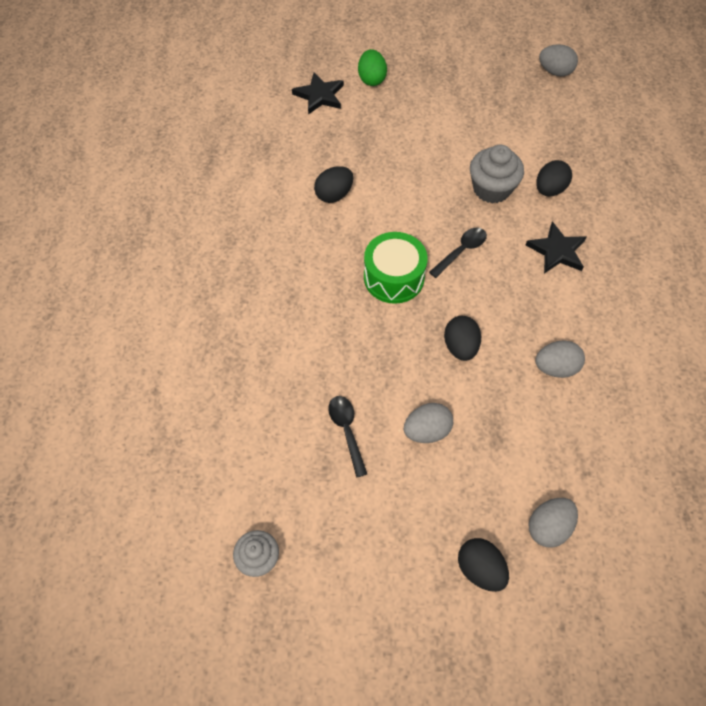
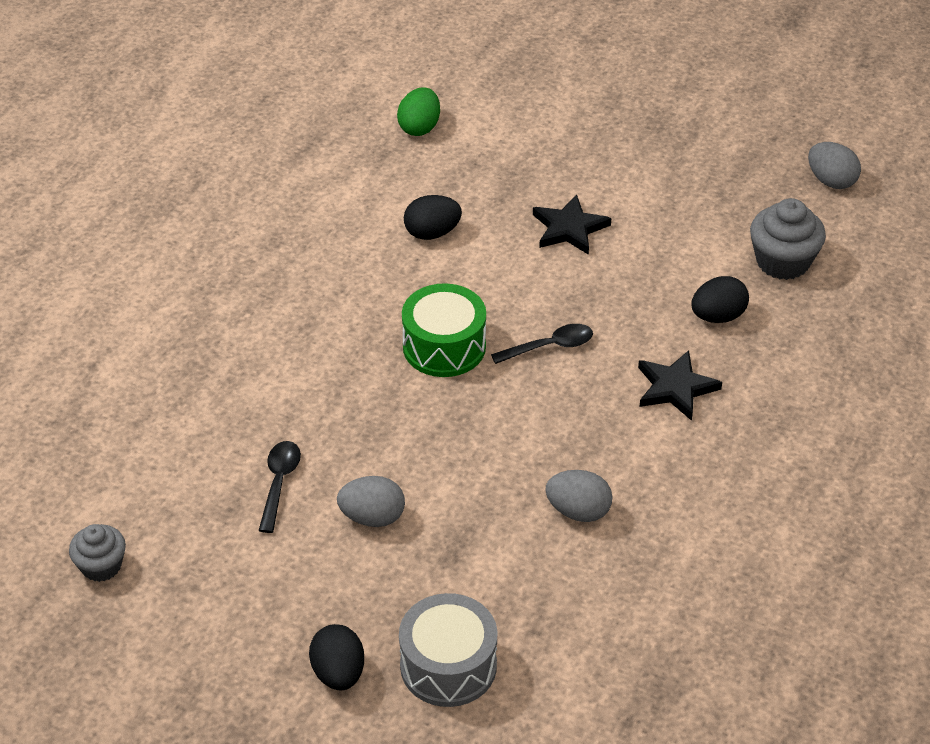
camera: 25 degrees right, 15 degrees down
black star [292,72,344,114] -> black star moved to [533,194,611,255]
green egg [358,49,387,86] -> green egg moved to [397,87,440,136]
black egg [444,316,481,361] -> none
grey cupcake [470,145,524,204] -> grey cupcake moved to [750,198,826,280]
grey egg [528,498,578,548] -> grey drum [399,593,498,707]

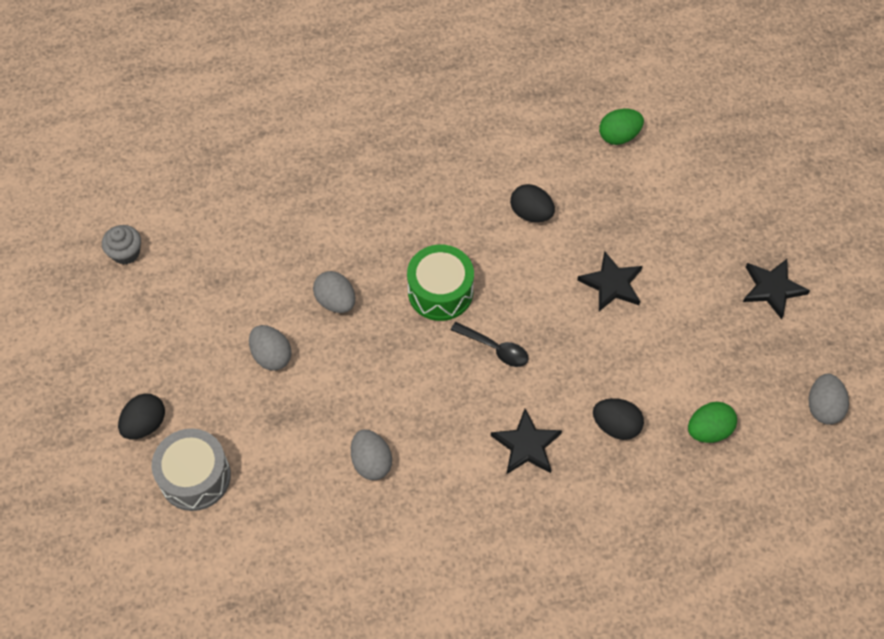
camera: 50 degrees right, 15 degrees up
black spoon [259,441,301,533] -> none
grey cupcake [750,198,826,280] -> green egg [688,402,737,443]
none -> grey egg [313,271,355,313]
none -> black star [743,259,810,319]

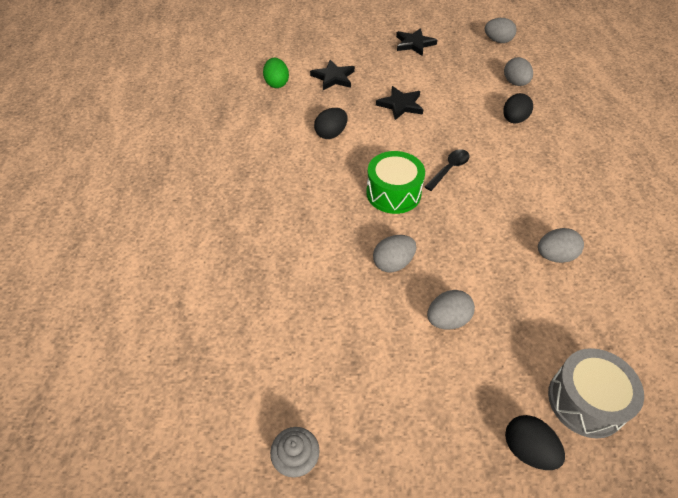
camera: 80 degrees left, 10 degrees down
black star [491,409,562,475] -> black star moved to [310,60,355,90]
green egg [688,402,737,443] -> grey egg [504,57,533,86]

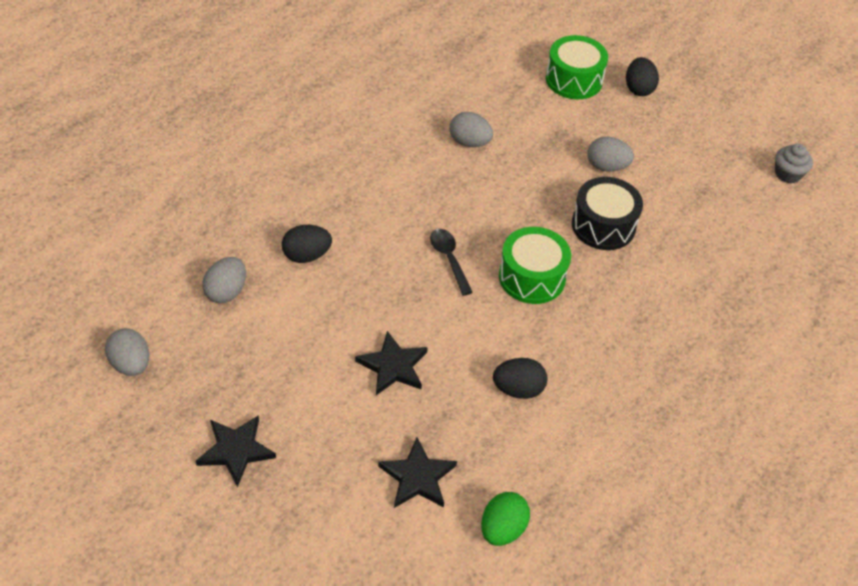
camera: 140 degrees left, 0 degrees up
grey egg [373,235,416,272] -> black drum [572,177,643,250]
black spoon [424,149,470,191] -> black spoon turned 75 degrees clockwise [430,229,473,296]
grey drum [548,348,644,438] -> green drum [546,35,608,99]

